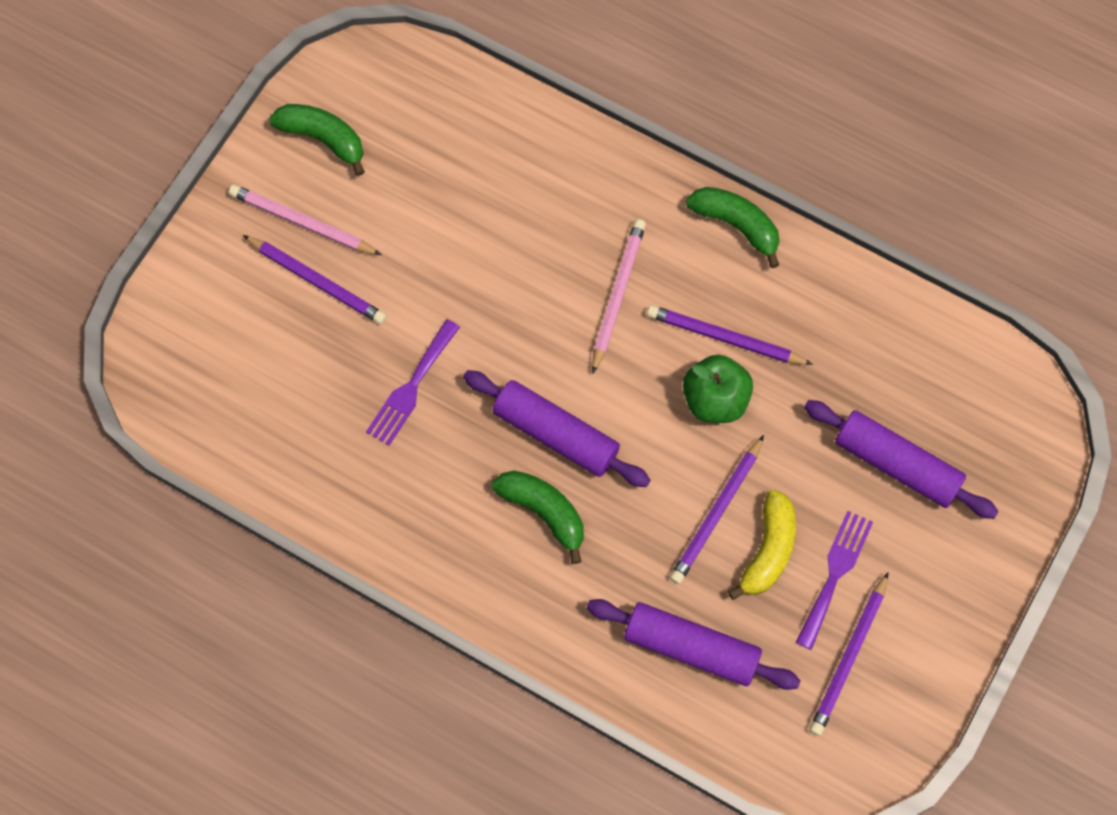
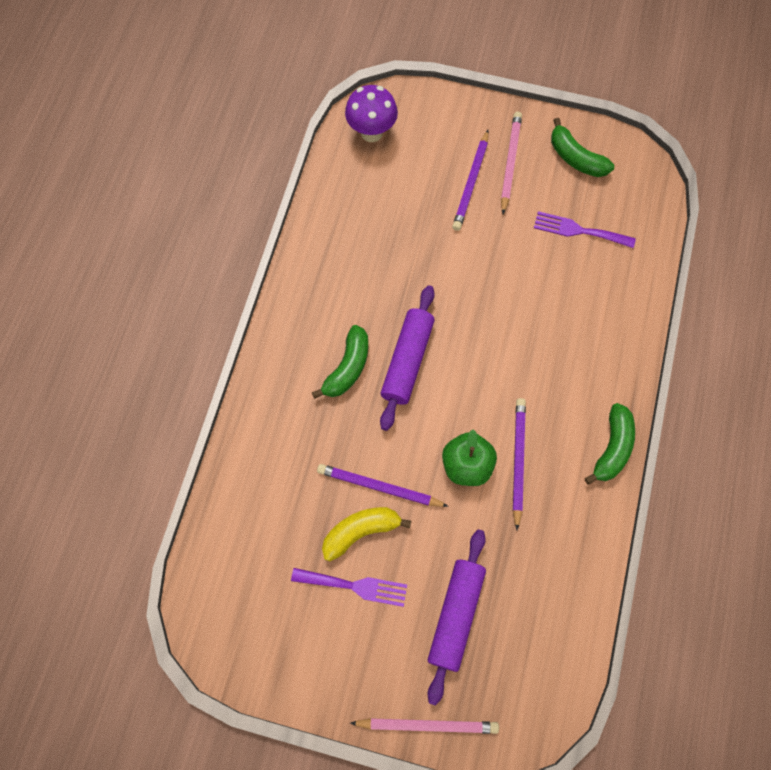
camera: 75 degrees right, 0 degrees up
green banana [269,104,365,176] -> green banana turned 120 degrees clockwise [551,118,614,177]
purple fork [366,319,460,446] -> purple fork moved to [534,211,636,248]
purple rolling pin [587,599,801,690] -> none
pink pencil [592,219,646,374] -> pink pencil moved to [350,718,499,734]
yellow banana [728,489,796,600] -> yellow banana turned 150 degrees clockwise [322,507,412,561]
purple pencil [809,572,888,736] -> none
none -> purple mushroom [345,85,398,142]

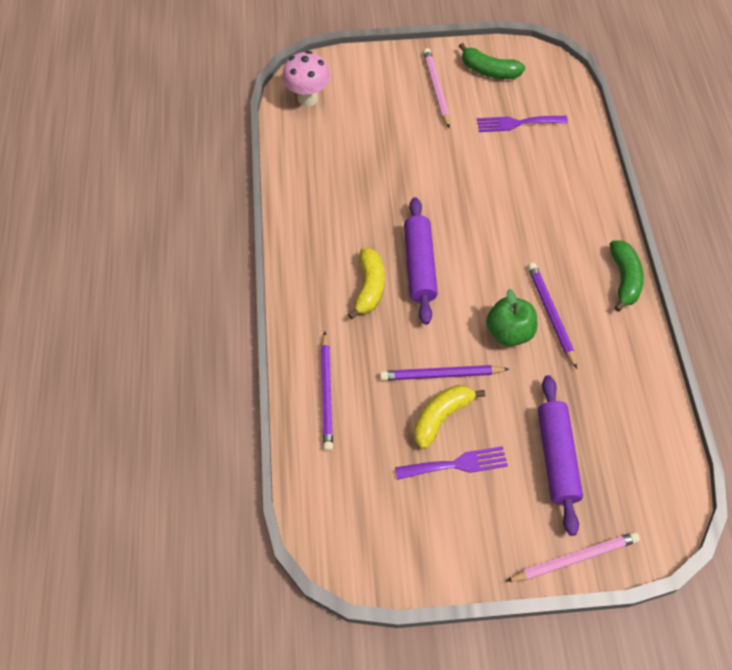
camera: 20 degrees left, 10 degrees down
green banana [312,325,368,399] -> yellow banana [348,248,385,319]
purple mushroom [345,85,398,142] -> pink mushroom [282,51,330,106]
purple pencil [452,130,489,231] -> purple pencil moved to [321,332,333,451]

